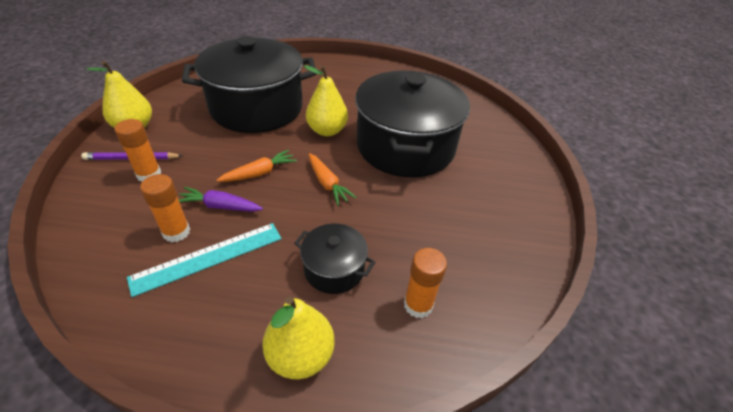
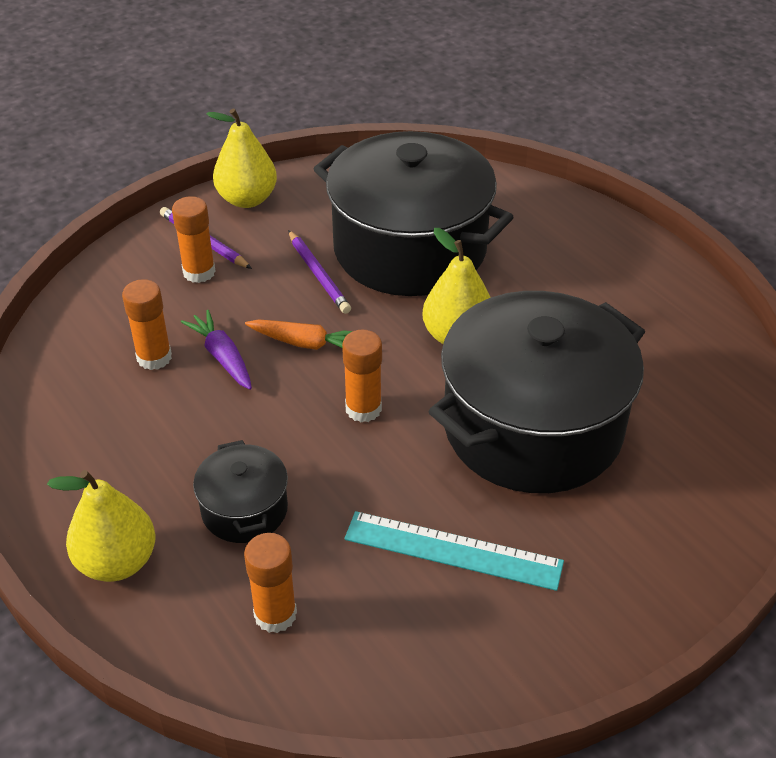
camera: 50 degrees right, 0 degrees up
turquoise ruler [127,223,282,297] -> turquoise ruler moved to [344,511,564,591]
orange carrot [309,153,357,206] -> orange glue stick [342,329,382,422]
none -> purple pencil [288,230,351,314]

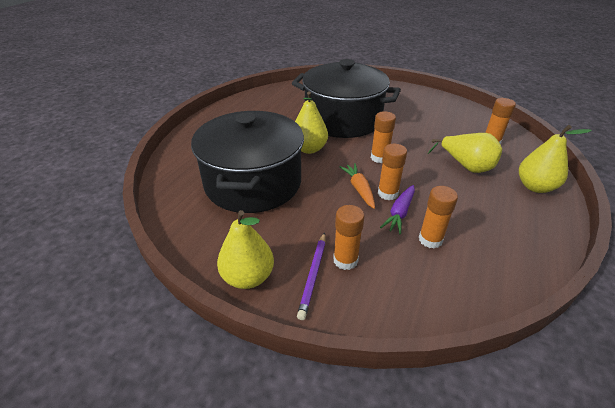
camera: 120 degrees left, 5 degrees down
black pot [193,440,288,543] -> yellow pear [428,133,502,173]
purple pencil [288,230,351,314] -> none
turquoise ruler [344,511,564,591] -> none
none -> orange glue stick [378,144,407,200]

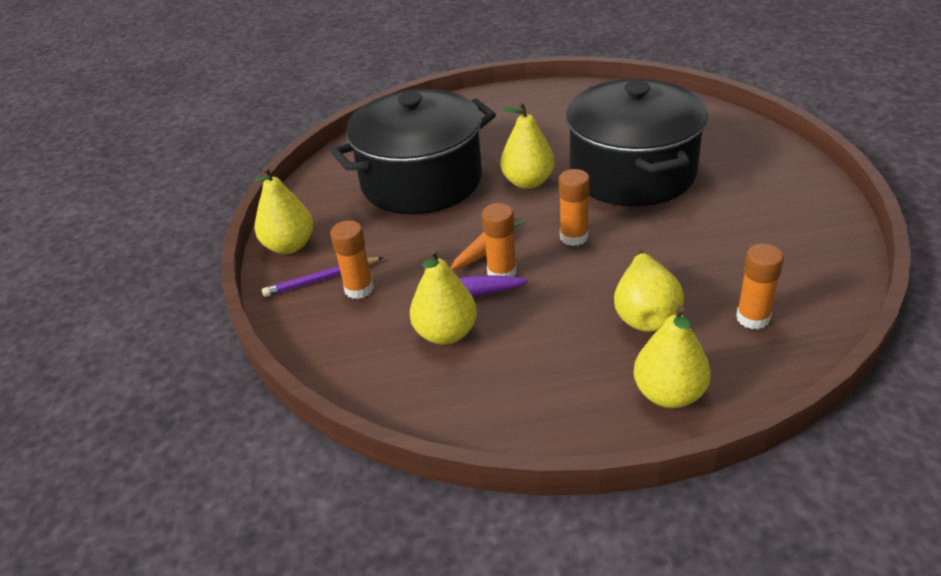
camera: 60 degrees right, 0 degrees up
orange glue stick [419,186,458,248] -> yellow pear [410,248,477,345]

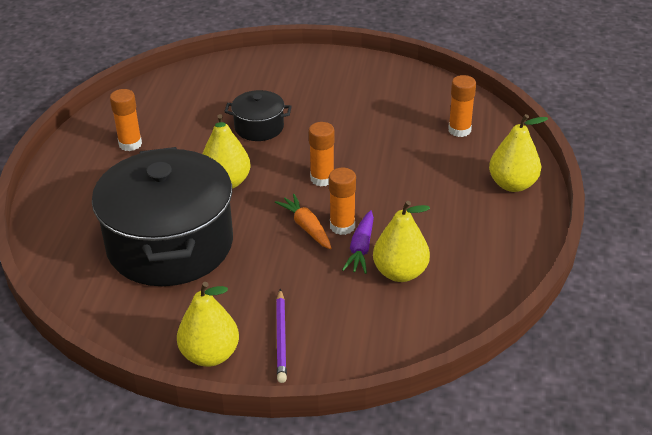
camera: 75 degrees left, 0 degrees up
orange glue stick [330,220,374,299] -> orange glue stick moved to [110,89,142,151]
black pot [566,79,708,207] -> black pot [224,90,292,141], size x0.45
yellow pear [614,250,684,332] -> none

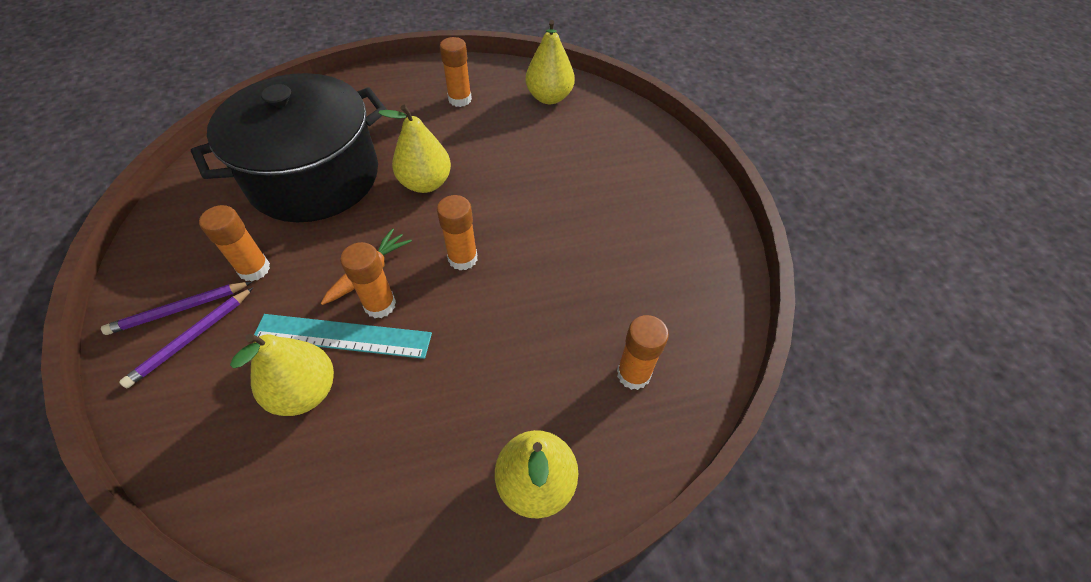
camera: 65 degrees right, 15 degrees up
yellow pear [177,282,239,367] -> yellow pear moved to [526,20,575,104]
black pot [224,90,292,141] -> none
purple carrot [342,210,374,274] -> turquoise ruler [254,314,432,359]
none -> purple pencil [119,287,254,388]
none -> orange glue stick [199,205,270,282]

